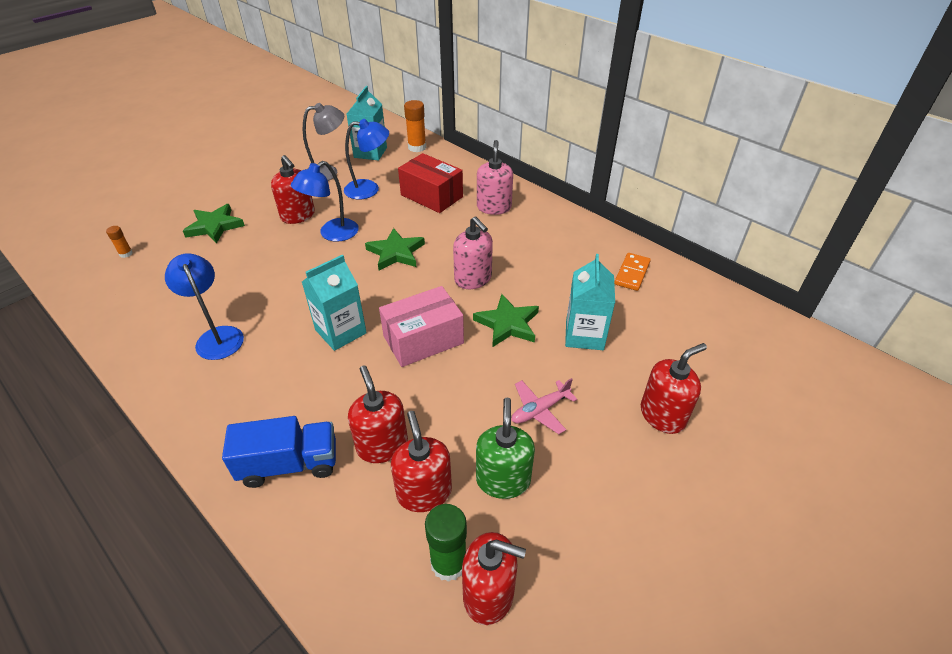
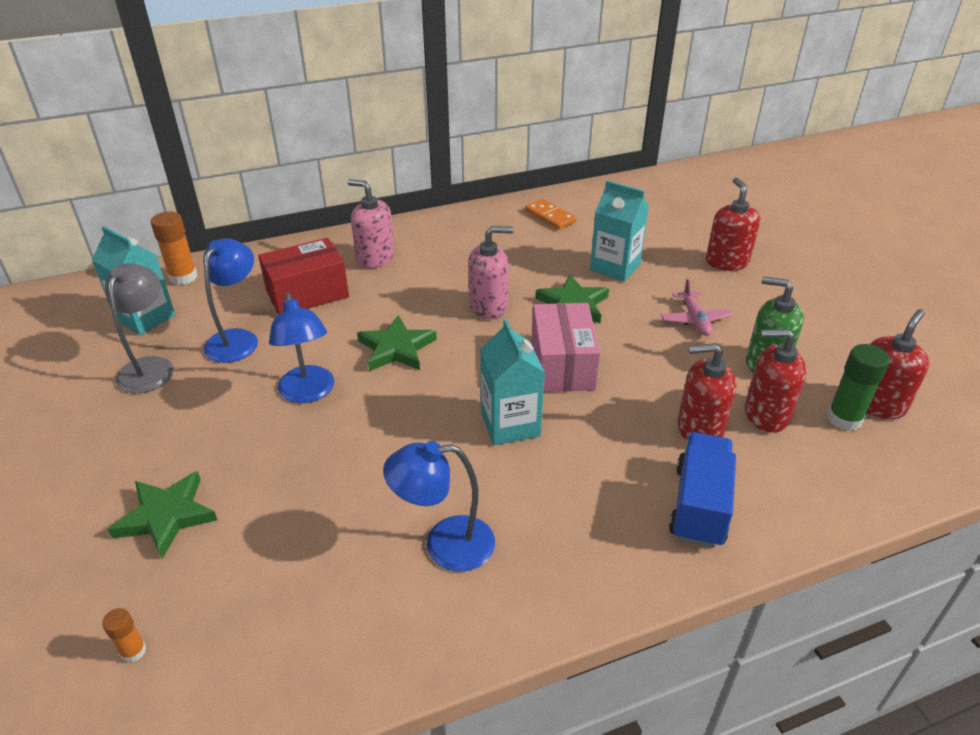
camera: 65 degrees left, 5 degrees down
red soap dispenser [271,155,315,224] -> none

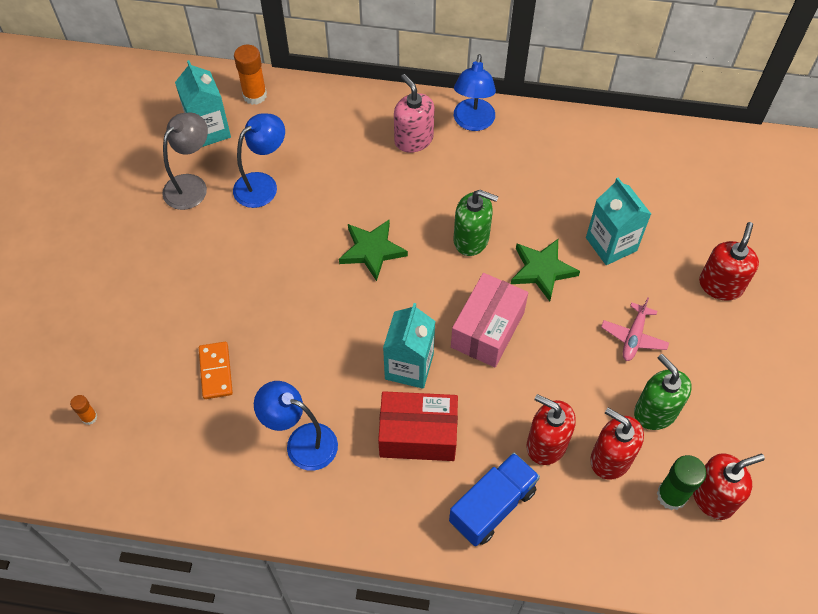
camera: 30 degrees right, 20 degrees up
green star [107,471,217,559] -> none
red box [258,238,349,315] -> red box moved to [378,391,458,461]
blue lamp [269,292,334,403] -> blue lamp moved to [454,54,496,131]
pink soap dispenser [468,226,513,319] -> green soap dispenser [453,190,499,256]
orange domino [525,199,576,230] -> orange domino moved to [199,342,233,399]

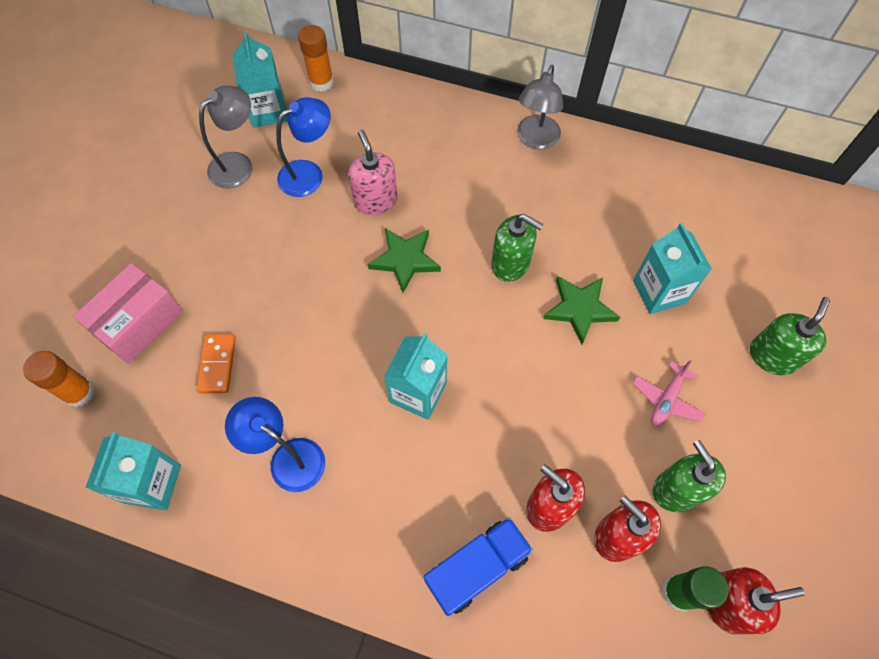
camera: 10 degrees right, 5 degrees up
orange glue stick [70,395,98,425] -> orange glue stick [23,351,95,407], size x1.86
red box [378,391,458,461] -> none
pink soap dispenser [394,74,435,153] -> pink soap dispenser moved to [348,130,397,215]
pink box [451,273,528,367] -> pink box moved to [73,263,183,364]
blue lamp [454,54,496,131] -> grey lamp [517,65,563,149]
red soap dispenser [699,222,759,301] -> green soap dispenser [750,297,830,375]
none -> turquoise carton [85,432,181,510]

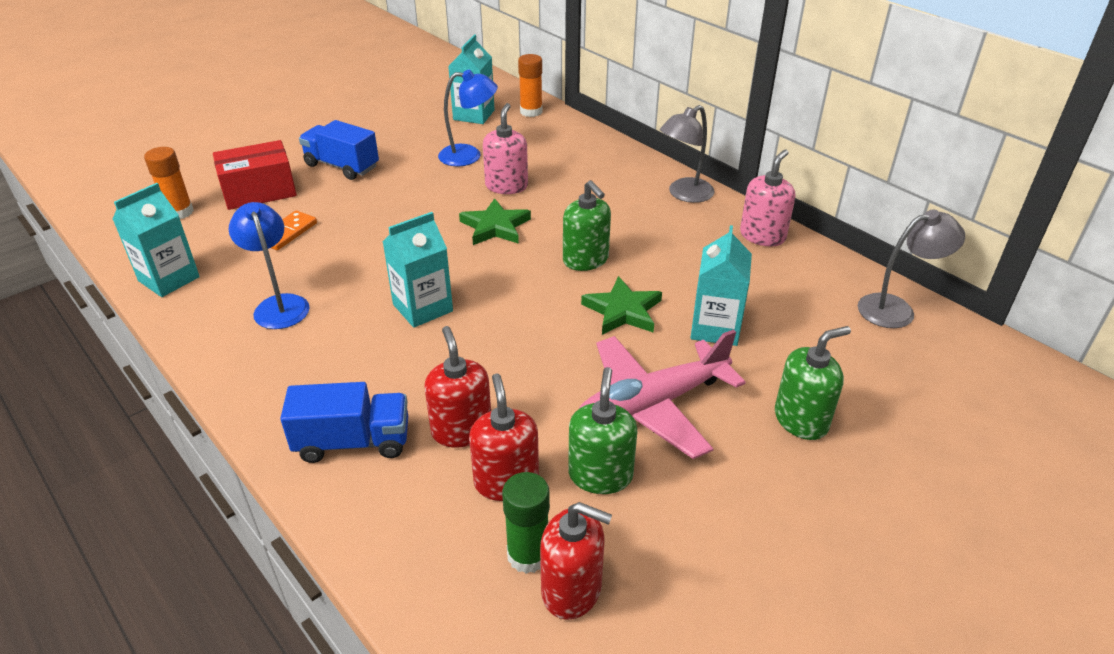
camera: 30 degrees right, 25 degrees down
pink box [73,263,183,364] -> red box [213,140,297,210]
grey lamp [199,86,252,189] -> grey lamp moved to [858,210,965,328]
pink plane [632,360,705,427] -> pink plane [579,329,746,459], size x2.04
none -> blue truck [299,120,379,180]
none -> pink soap dispenser [740,150,795,246]

